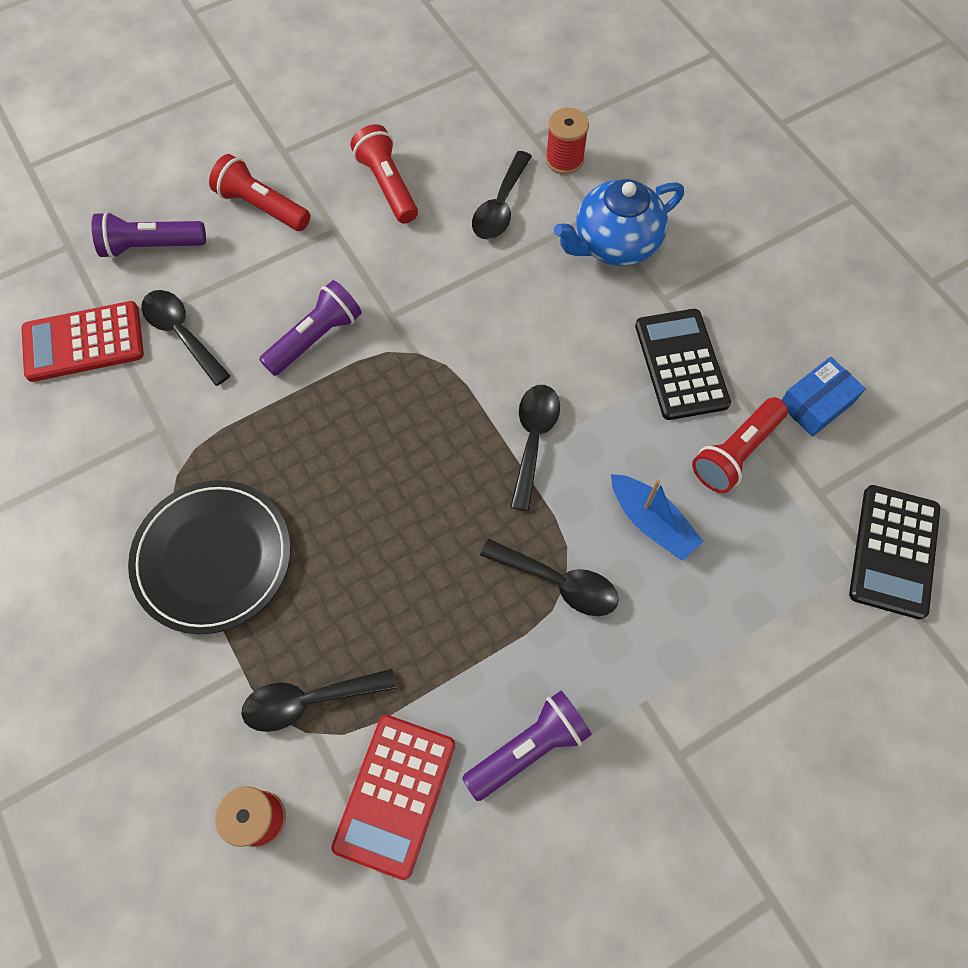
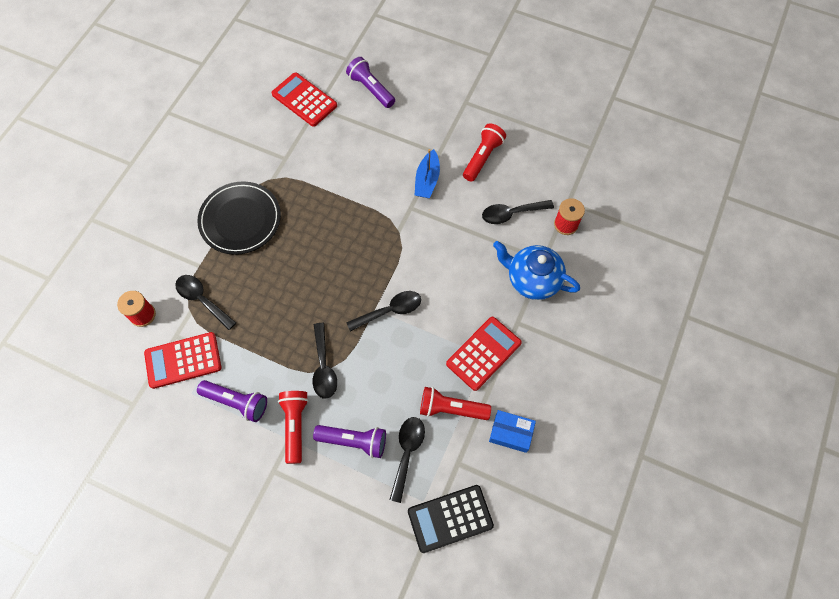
camera: 55 degrees right, 0 degrees up
black spoon [141,290,231,386] -> black spoon moved to [390,417,425,503]
red flashlight [209,154,310,231] -> red flashlight moved to [278,391,308,464]
purple flashlight [259,280,362,376] -> purple flashlight moved to [313,425,386,458]
blue boat [611,474,703,561] -> blue boat moved to [415,149,440,198]
black calculator [635,309,731,420] -> red calculator [446,317,522,391]

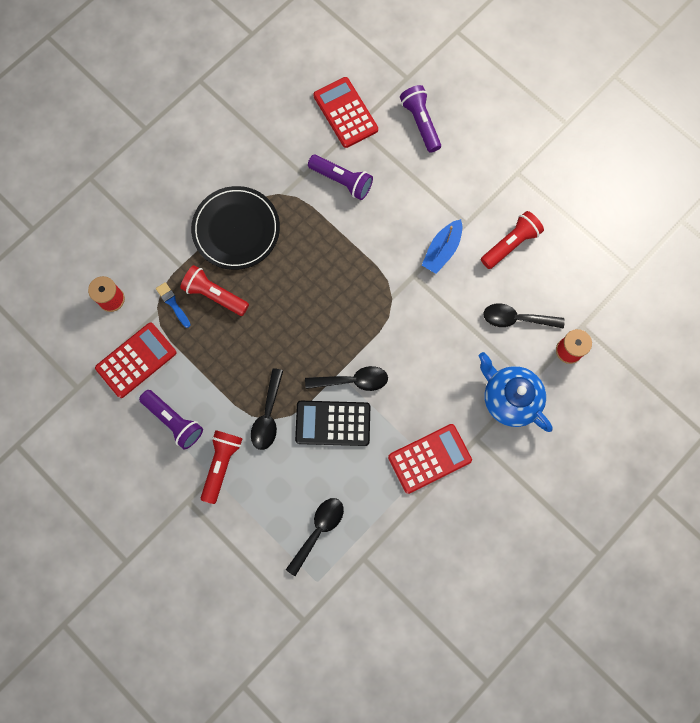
camera: 20 degrees right, 10 degrees up
red calculator [144,332,222,389] -> red calculator turned 135 degrees clockwise [95,323,177,398]
black spoon [175,275,236,330] -> blue brush [156,282,191,328]
purple flashlight [313,425,386,458] -> purple flashlight moved to [308,155,373,200]
black calculator [408,485,494,553] -> black calculator moved to [295,401,370,446]
red flashlight [420,387,491,420] -> red flashlight moved to [180,265,249,316]
blue box [489,410,536,453] -> none

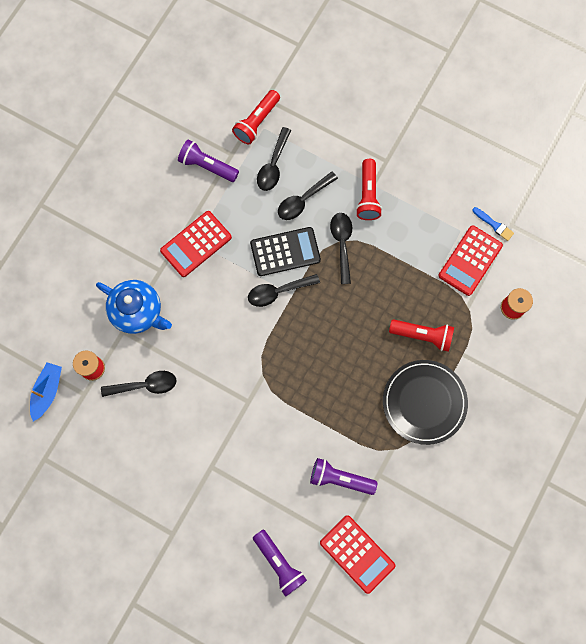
camera: 165 degrees right, 0 degrees up
purple flashlight [139,390,203,450] -> purple flashlight moved to [178,140,239,182]
blue brush [156,282,191,328] -> blue brush moved to [472,207,514,241]
blue boat [422,219,462,274] -> blue boat moved to [30,362,62,421]
red flashlight [481,211,544,269] -> red flashlight moved to [232,90,280,144]
none -> black spoon [278,171,338,220]

